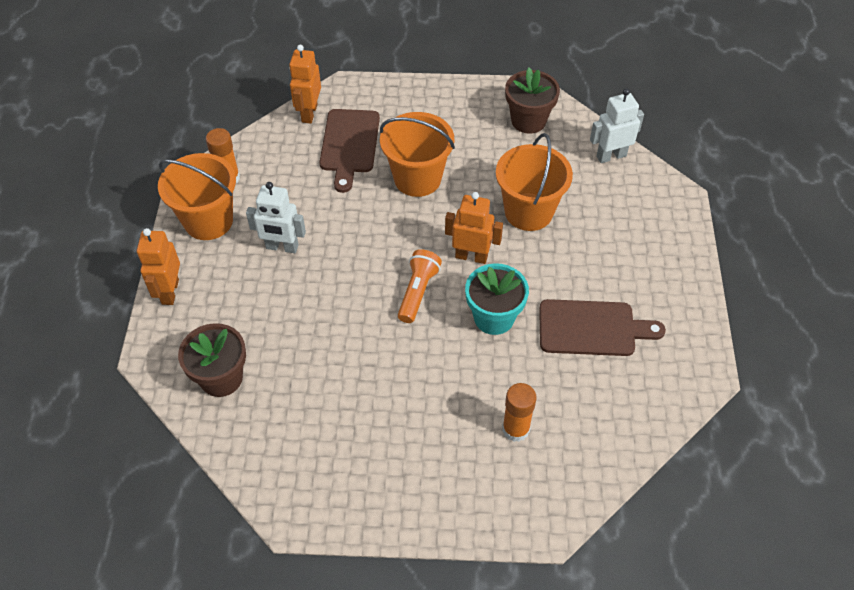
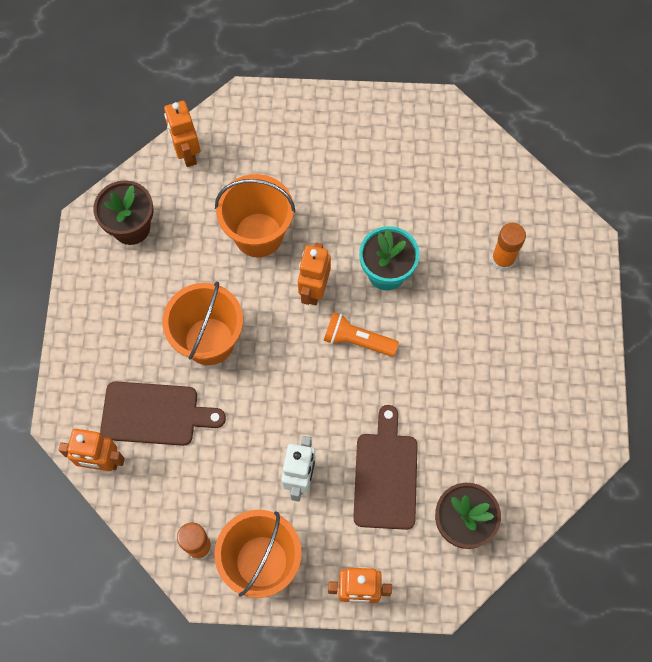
camera: 90 degrees left, 15 degrees up
brown cutting board [539,299,666,356] -> brown cutting board moved to [353,405,418,530]
white robot [590,88,644,163] -> orange robot [164,101,200,167]

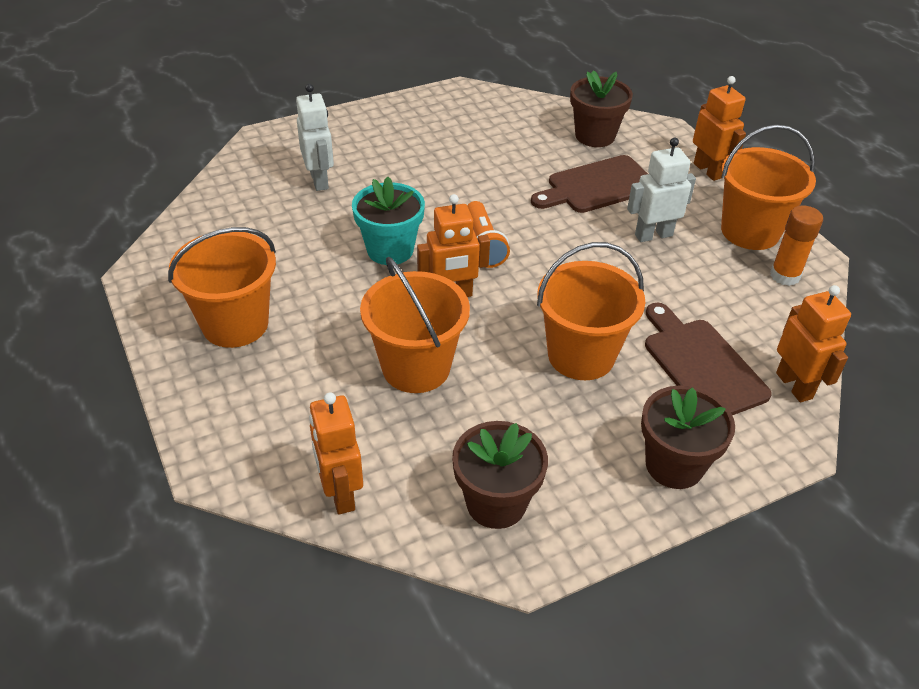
camera: 120 degrees left, 25 degrees down
orange robot [164,101,200,167] -> orange robot turned 120 degrees clockwise [309,392,363,514]
orange glue stick [491,223,526,271] -> white robot [296,84,334,191]
none -> orange bucket [168,227,276,348]
none -> brown flower pot [641,385,735,489]

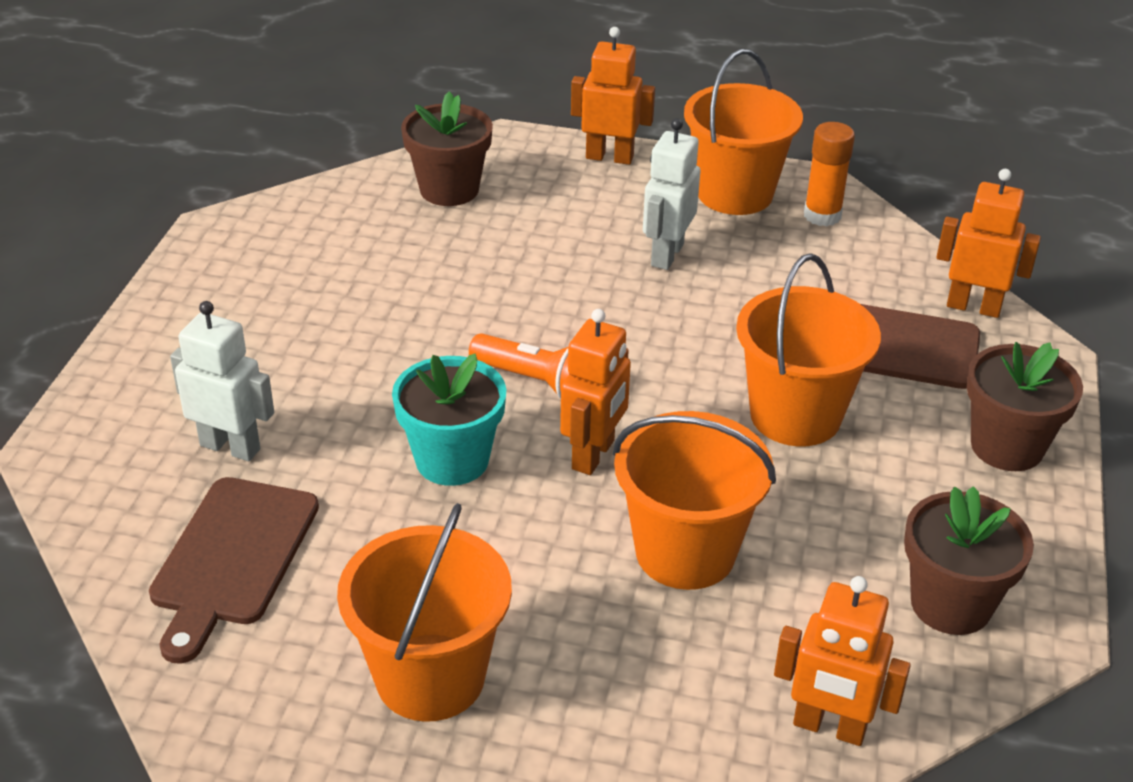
camera: 50 degrees left, 5 degrees down
brown cutting board [531,155,648,213] -> brown cutting board moved to [149,477,319,664]

